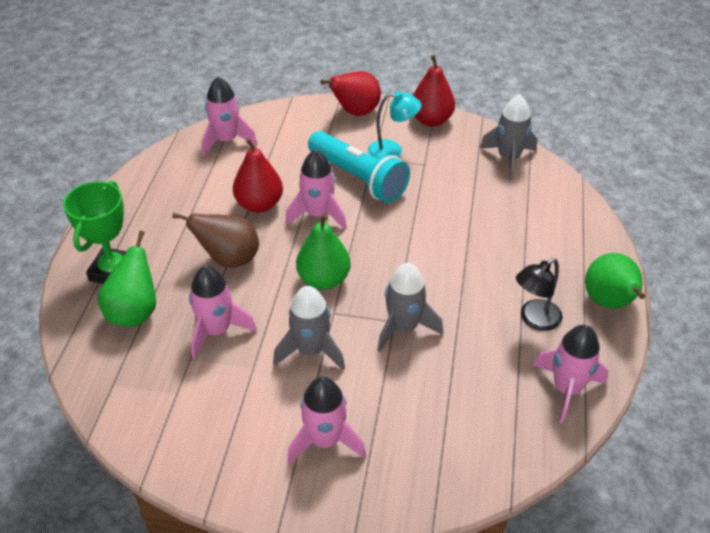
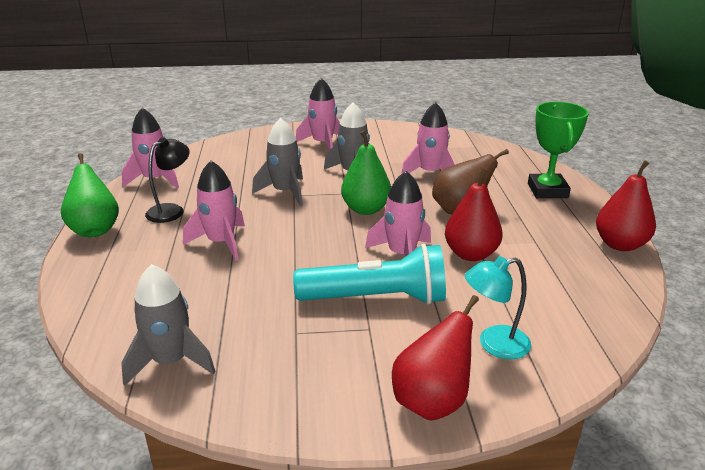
camera: 165 degrees right, 15 degrees down
green pear [97,231,156,327] -> none
pink rocket [202,77,257,156] -> pink rocket moved to [183,161,245,261]
turquoise flashlight [308,131,410,203] -> turquoise flashlight turned 150 degrees clockwise [293,244,446,305]
turquoise lamp [368,91,421,159] -> turquoise lamp moved to [465,256,531,359]
red pear [413,55,455,127] -> red pear moved to [596,160,656,251]

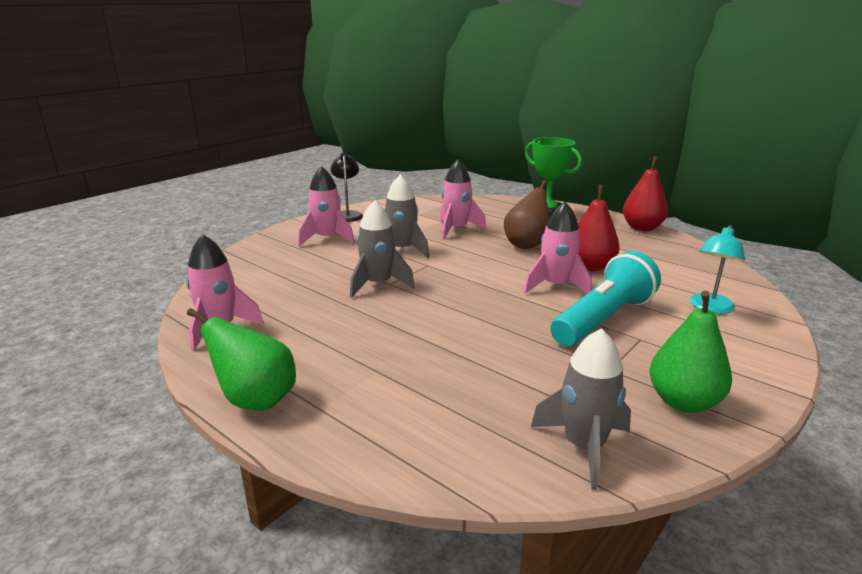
camera: 45 degrees left, 5 degrees down
black lamp [145,137,189,223] -> black lamp moved to [330,152,363,222]
pink rocket [183,161,245,261] -> none
green pear [341,130,391,215] -> green pear moved to [650,291,732,413]
red pear [392,295,479,421] -> none

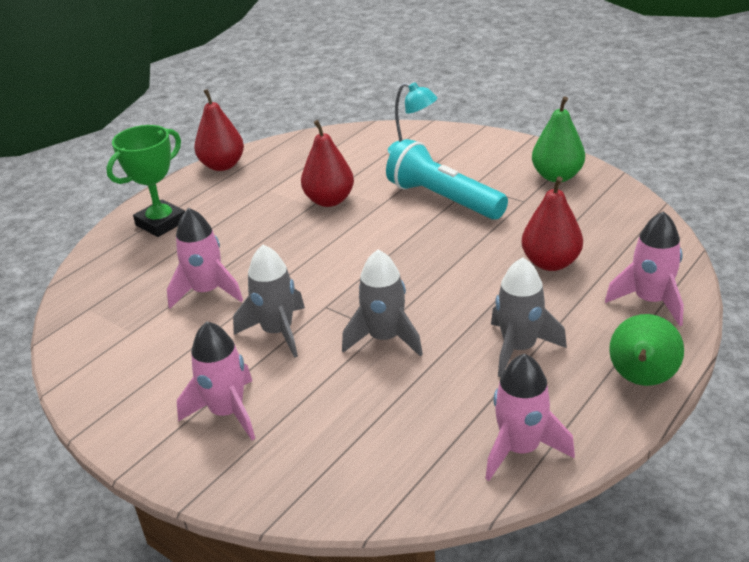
camera: 90 degrees left, 10 degrees up
black lamp [330,152,363,222] -> none
brown pear [504,180,549,249] -> none
pink rocket [523,202,592,294] -> pink rocket moved to [605,211,684,326]
grey rocket [531,328,631,490] -> grey rocket moved to [491,257,567,377]
none -> red pear [522,176,583,271]

